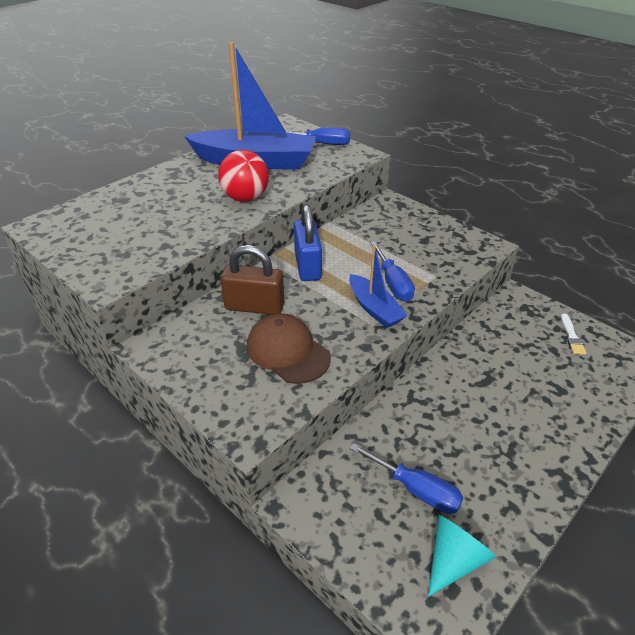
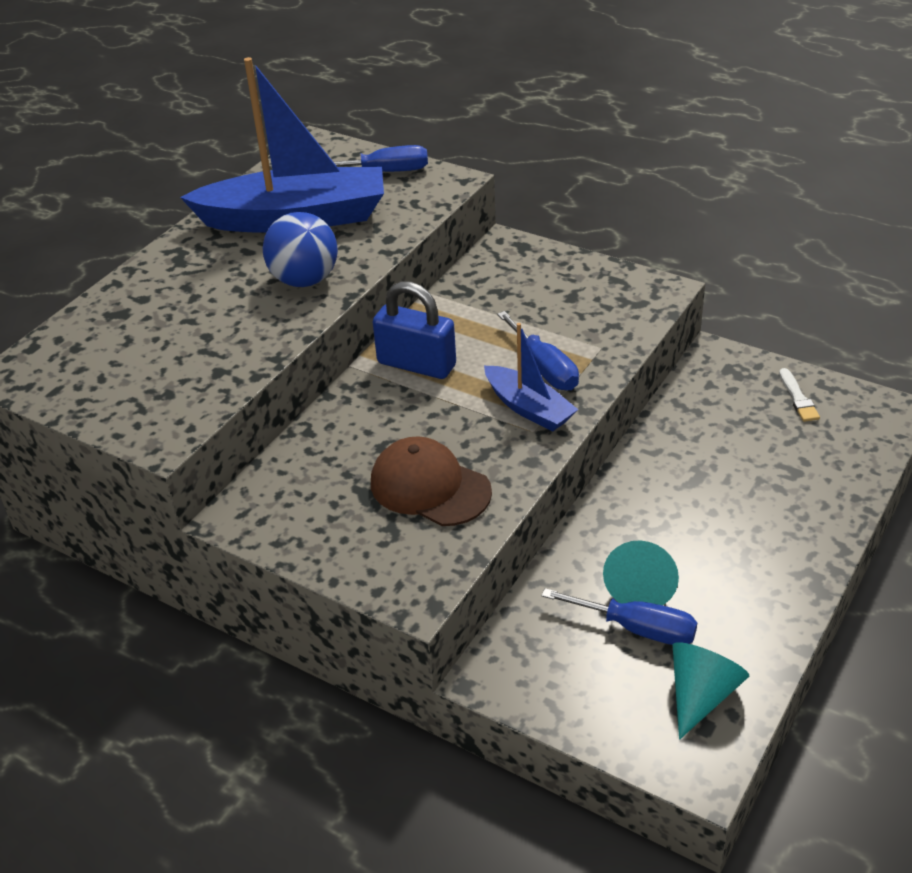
camera: 10 degrees left, 0 degrees up
red ball [218,150,269,202] -> blue ball [263,212,338,287]
brown padlock [220,245,284,315] -> none
blue padlock [294,204,322,281] -> blue padlock turned 45 degrees counterclockwise [373,281,456,379]
none -> turquoise cone [603,540,679,605]

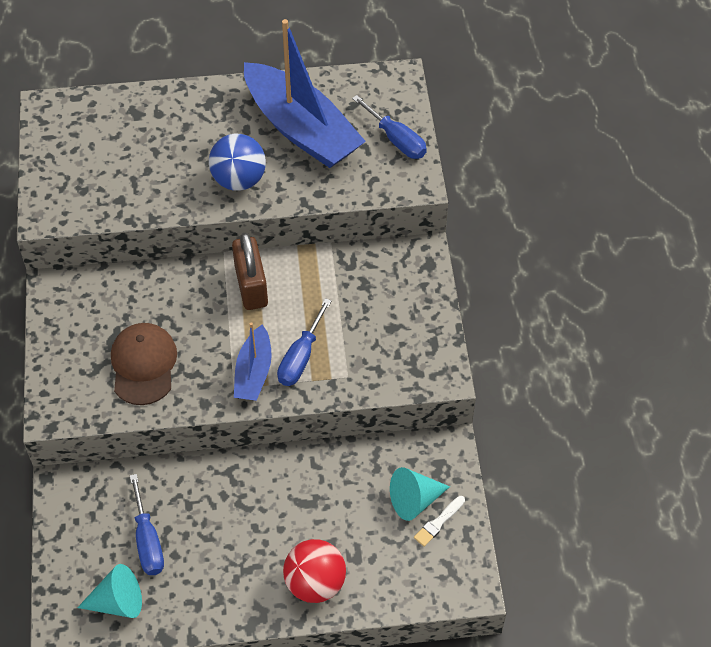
camera: 50 degrees right, 15 degrees up
blue padlock [373,281,456,379] -> brown padlock [232,232,268,310]
turquoise cone [603,540,679,605] -> turquoise cone moved to [390,467,450,521]
none -> red ball [283,539,346,603]

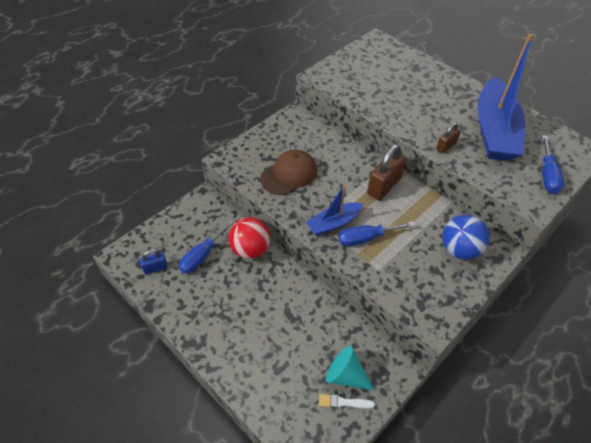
camera: 50 degrees right, 5 degrees down
turquoise cone [77,564,142,618] -> blue padlock [140,249,168,274]
blue ball [209,134,266,191] -> blue ball moved to [442,215,490,260]
red ball [283,539,346,603] -> red ball moved to [229,217,270,259]
none -> brown padlock [436,123,461,153]

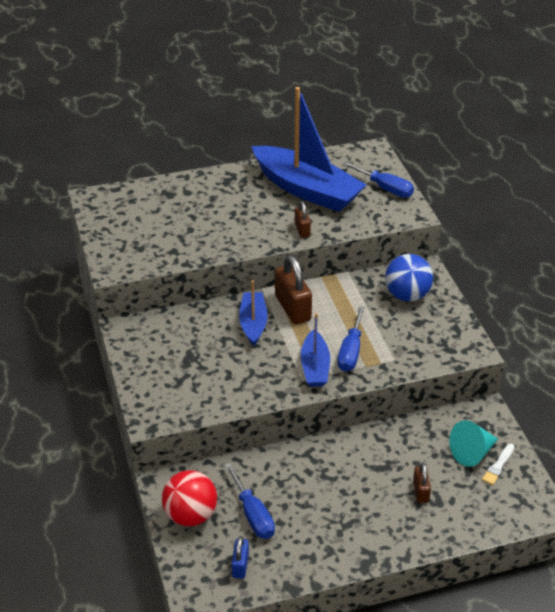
camera: 60 degrees left, 10 degrees down
red ball [229,217,270,259] -> red ball moved to [162,470,217,526]
brown cap [261,150,317,195] -> none
none -> blue boat [239,280,268,346]
none -> brown padlock [413,462,431,503]

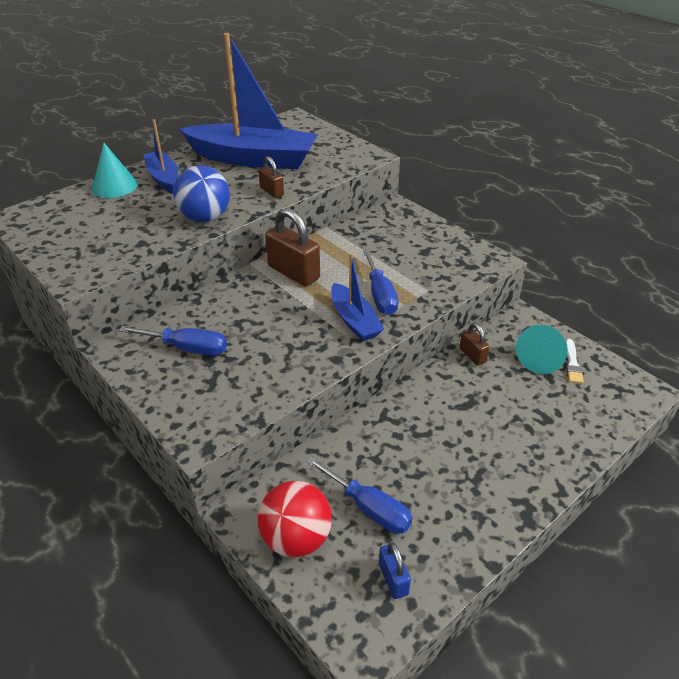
camera: 25 degrees left, 0 degrees up
blue boat [239,280,268,346] -> blue boat moved to [143,119,178,193]
blue screwdriver [342,161,414,197] -> blue screwdriver moved to [119,326,227,356]
blue ball [385,254,433,302] -> blue ball moved to [173,165,230,222]
brown padlock [413,462,431,503] -> brown padlock moved to [459,323,490,366]
none -> turquoise cone [92,143,138,198]

